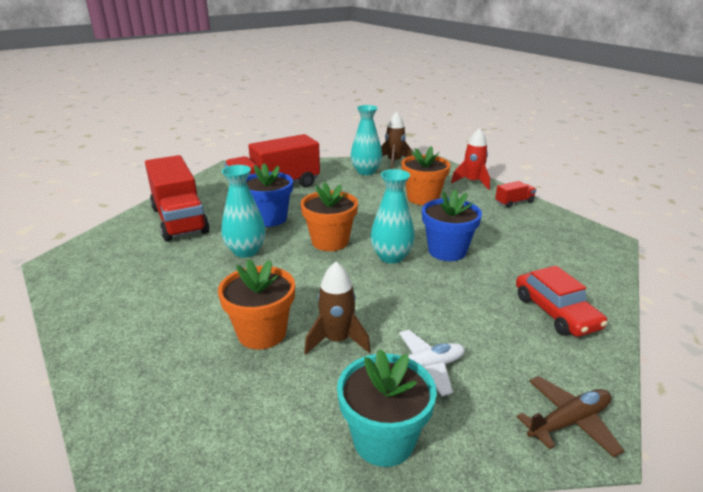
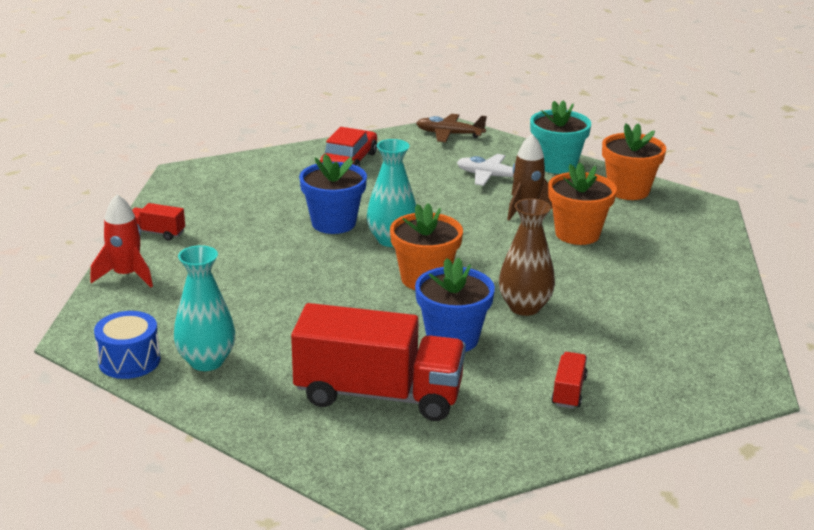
camera: 140 degrees left, 0 degrees up
red truck [145,155,210,242] -> red truck [551,352,588,409], size x0.42
turquoise vase [221,165,266,258] -> brown vase [499,198,555,316]
brown rocket [381,111,413,169] -> blue drum [94,311,161,379]
orange flower pot [402,146,451,205] -> orange flower pot moved to [602,123,666,200]

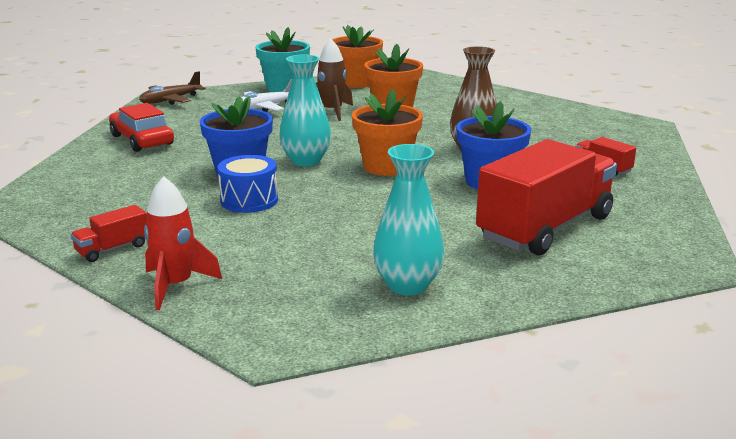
camera: 55 degrees left, 5 degrees down
blue drum [94,311,161,379] -> blue drum moved to [218,155,278,213]

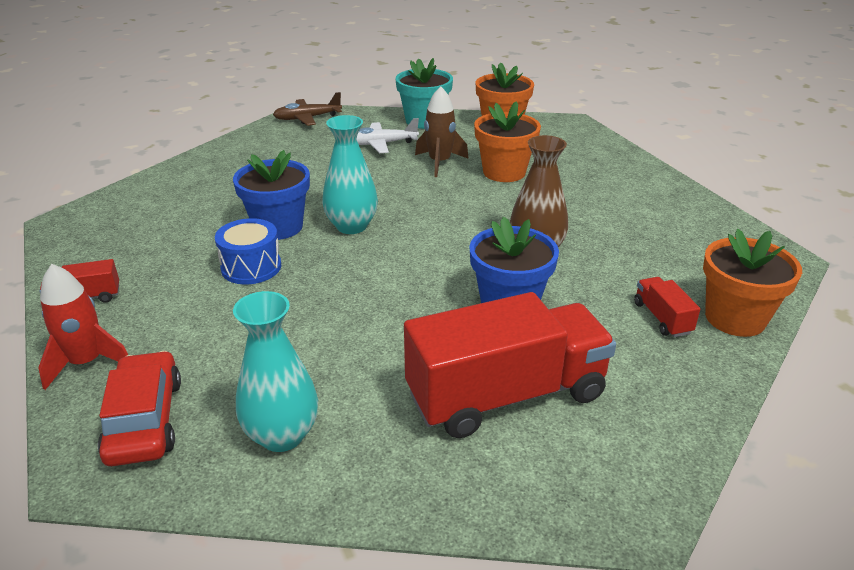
camera: 25 degrees right, 10 degrees up
red car [109,103,174,152] -> red car moved to [98,351,181,466]
orange flower pot [352,89,423,176] -> orange flower pot moved to [703,229,802,337]

